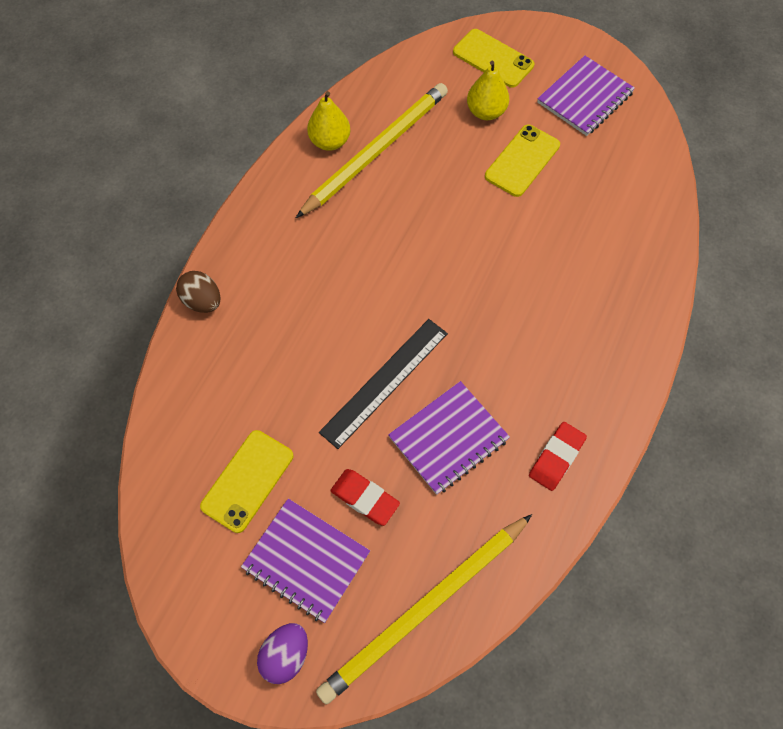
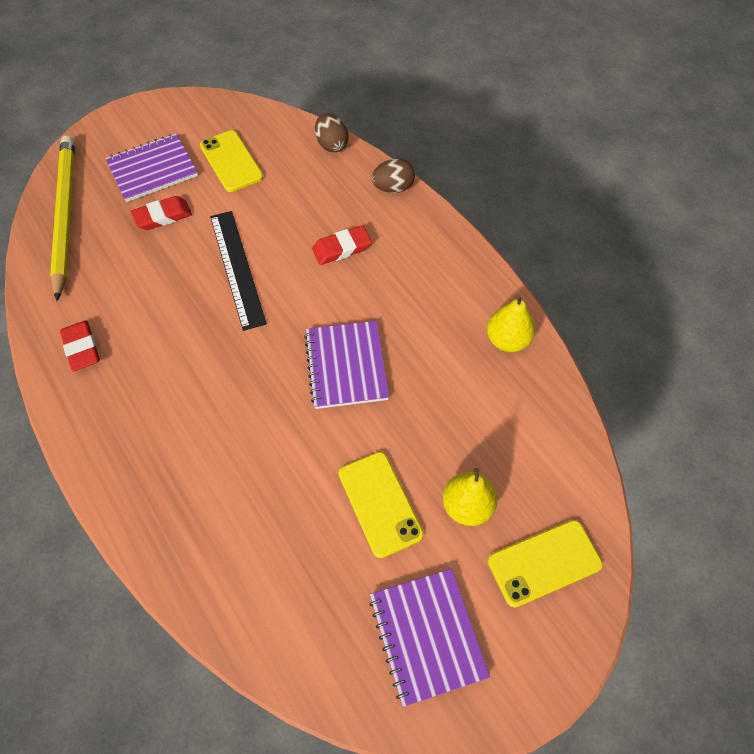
camera: 120 degrees right, 5 degrees down
purple egg [257,623,308,684] -> none
yellow pencil [296,83,448,218] -> none
purple notebook [388,381,510,495] -> purple notebook moved to [304,321,389,409]
none -> red eraser [312,226,372,265]
none -> brown egg [315,113,348,152]

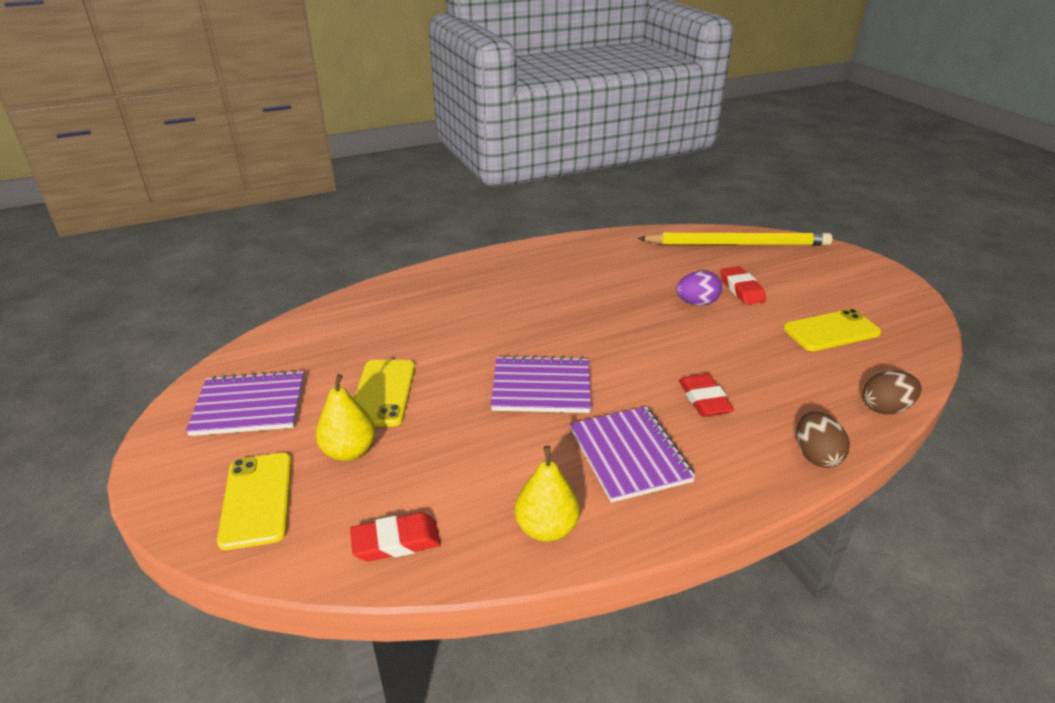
camera: 100 degrees right, 25 degrees down
red eraser [60,321,100,371] -> red eraser moved to [350,513,441,562]
purple notebook [105,134,198,202] -> purple notebook moved to [570,406,696,503]
black ruler [210,211,267,331] -> none
yellow phone [339,452,424,558] -> yellow phone turned 75 degrees counterclockwise [354,360,415,426]
none -> purple egg [676,271,722,306]

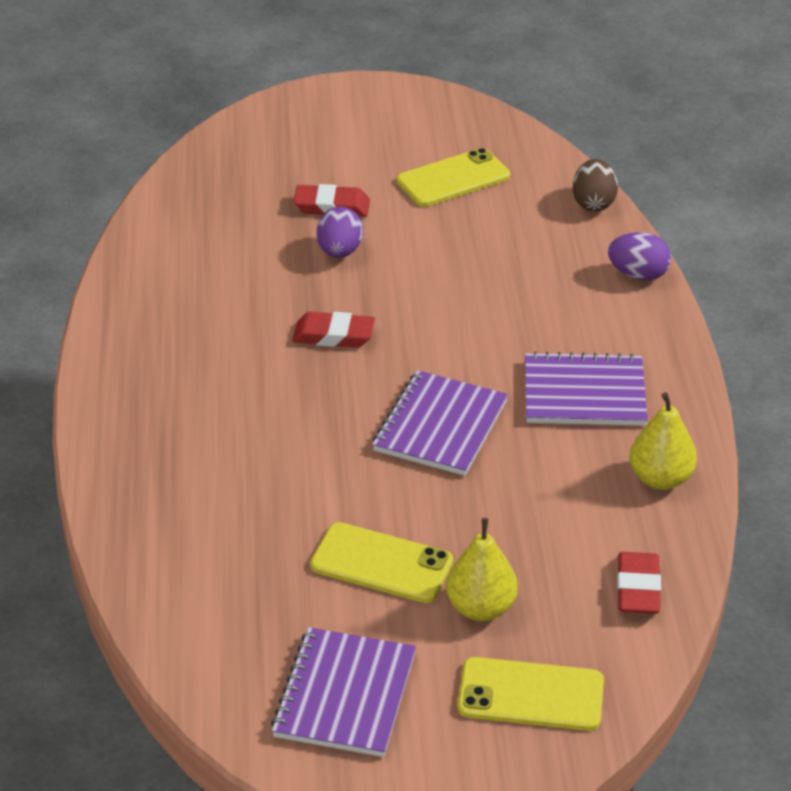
camera: 70 degrees left, 5 degrees up
yellow pencil [638,232,832,246] -> none
red eraser [679,374,734,417] -> red eraser moved to [292,312,375,348]
yellow phone [783,309,881,351] -> yellow phone turned 60 degrees clockwise [397,148,510,207]
brown egg [797,412,850,468] -> purple egg [608,232,671,280]

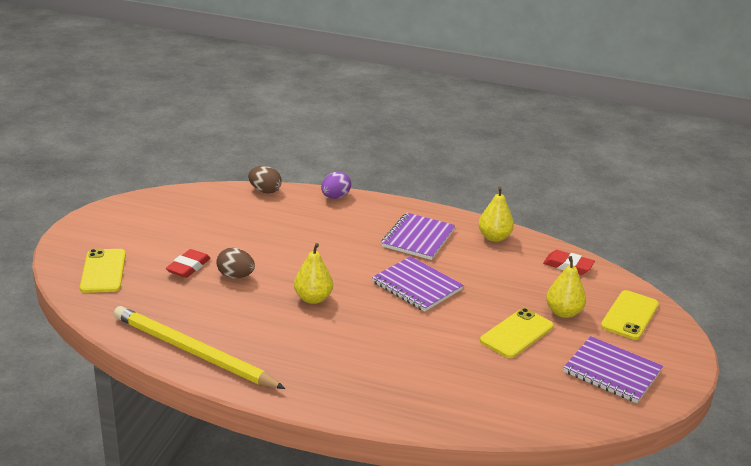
camera: 70 degrees left, 10 degrees down
red eraser [292,312,375,348] -> yellow pear [294,243,333,304]
purple egg [316,207,363,258] -> brown egg [216,248,255,278]
yellow phone [397,148,510,207] -> yellow phone moved to [80,249,126,293]
none -> yellow pencil [114,306,286,389]

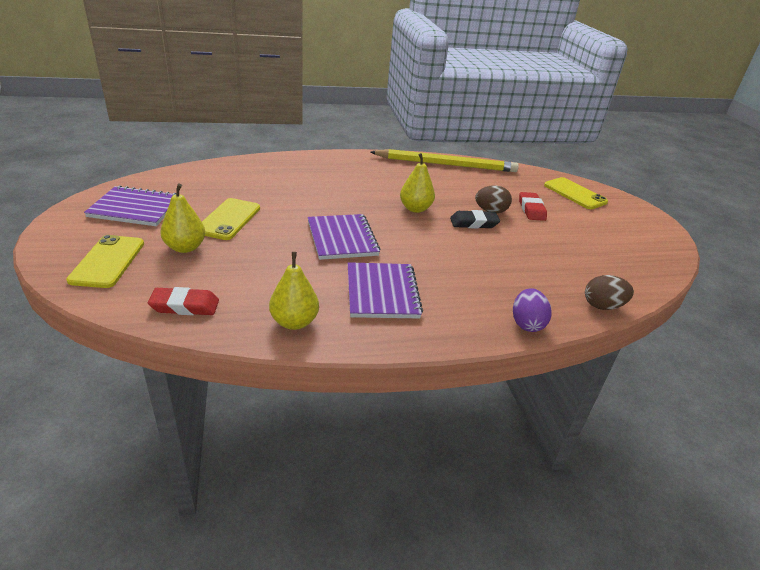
camera: 150 degrees right, 5 degrees up
purple notebook [372,256,463,312] -> purple notebook turned 60 degrees clockwise [308,214,380,260]
none -> black eraser [450,210,500,229]

